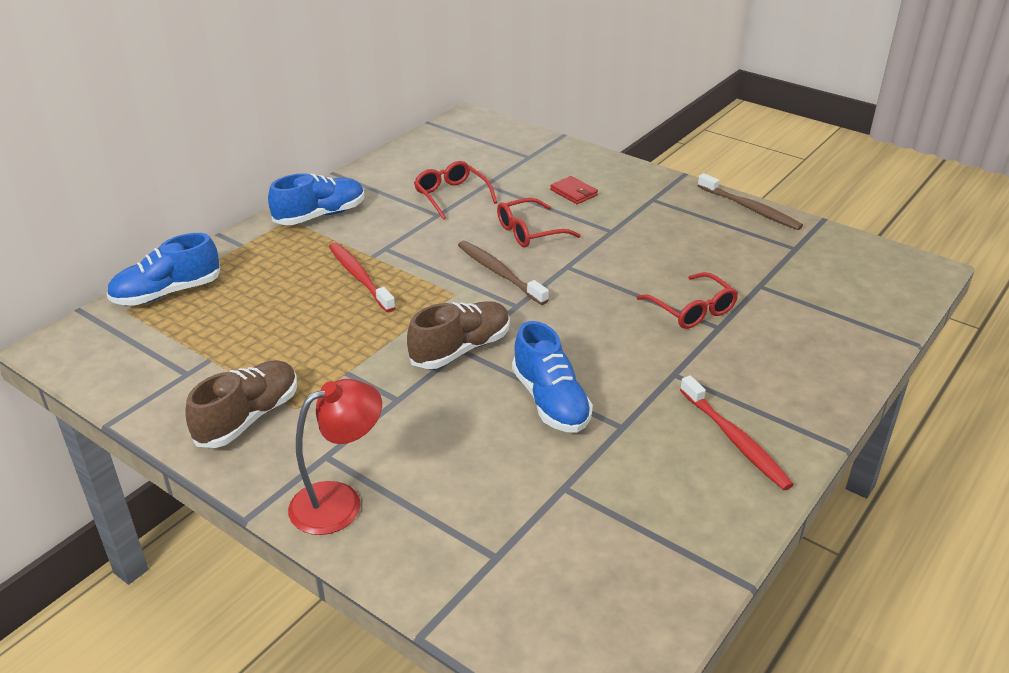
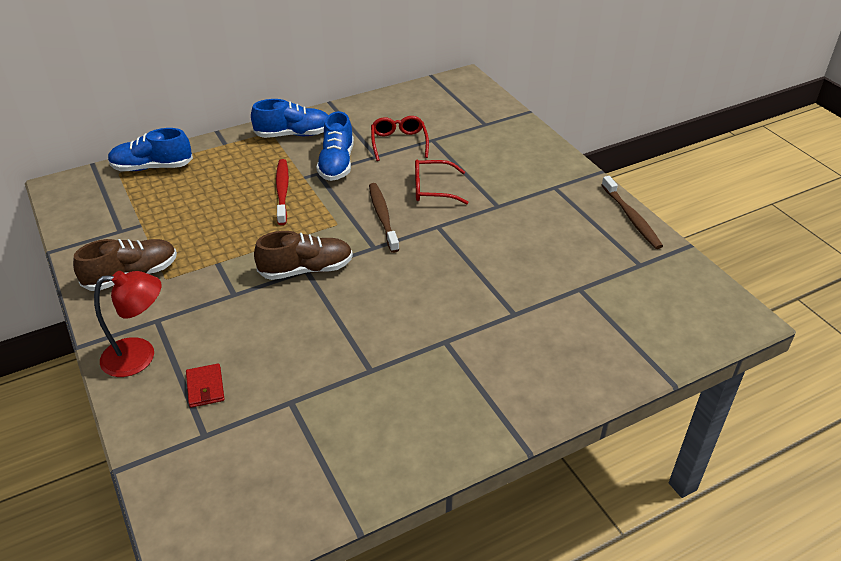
camera: 25 degrees right, 5 degrees up
blue shoe [512,321,593,433] -> blue shoe moved to [316,111,354,181]
red wallet [550,176,598,204] -> red wallet moved to [186,363,224,408]
red glasses [636,272,738,329] -> none
red toothbrush [680,375,794,490] -> none

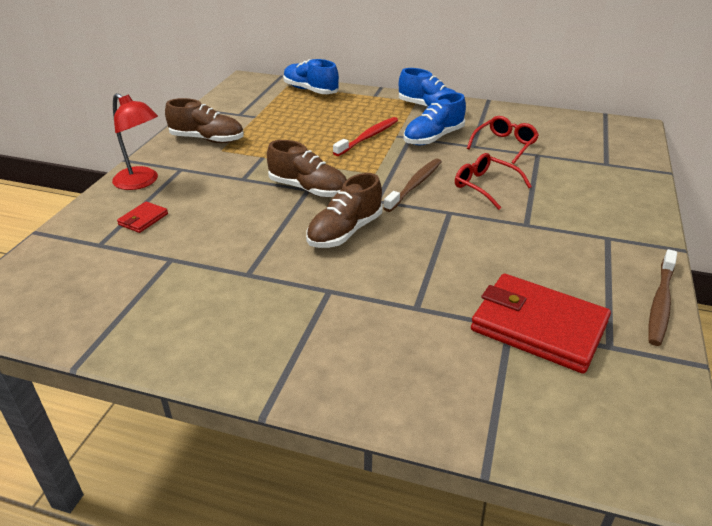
camera: 45 degrees right, 5 degrees down
none -> brown shoe [306,173,383,248]
none -> red wallet [471,273,611,374]

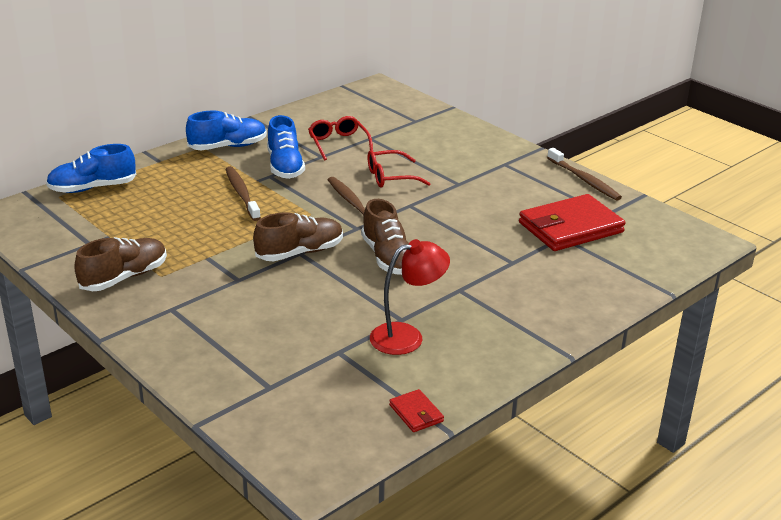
camera: 60 degrees left, 5 degrees down
red lamp [112,93,158,190] -> red lamp moved to [370,239,450,355]
red wallet [117,201,168,233] -> red wallet moved to [389,389,444,432]
red toothbrush [333,117,398,156] -> brown toothbrush [225,167,261,221]

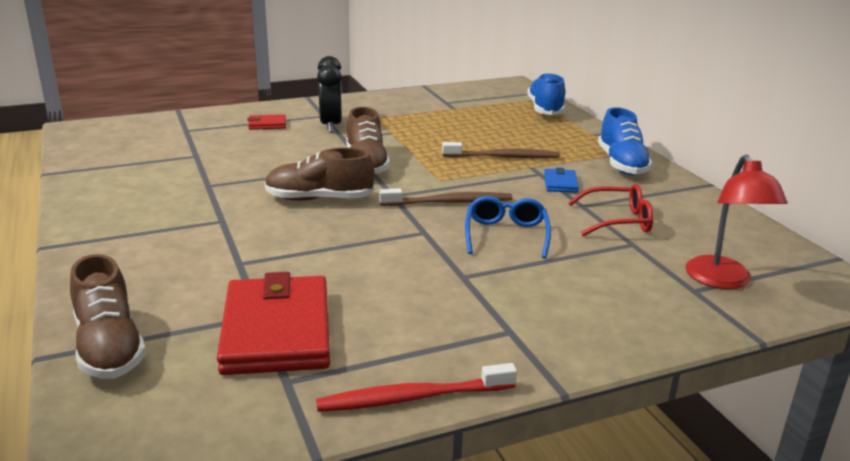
camera: 110 degrees right, 5 degrees down
brown shoe [74,237,167,291] -> brown shoe moved to [70,254,146,379]
blue shoe [267,115,305,179] -> blue wallet [544,168,579,193]
red glasses [368,150,431,188] -> blue glasses [465,196,551,259]
red lamp [370,239,450,355] -> red lamp moved to [685,154,787,289]
red wallet [389,389,444,432] -> red wallet moved to [247,114,286,130]
brown toothbrush [547,148,622,201] -> red toothbrush [316,363,517,412]
none -> black clock [317,56,342,133]

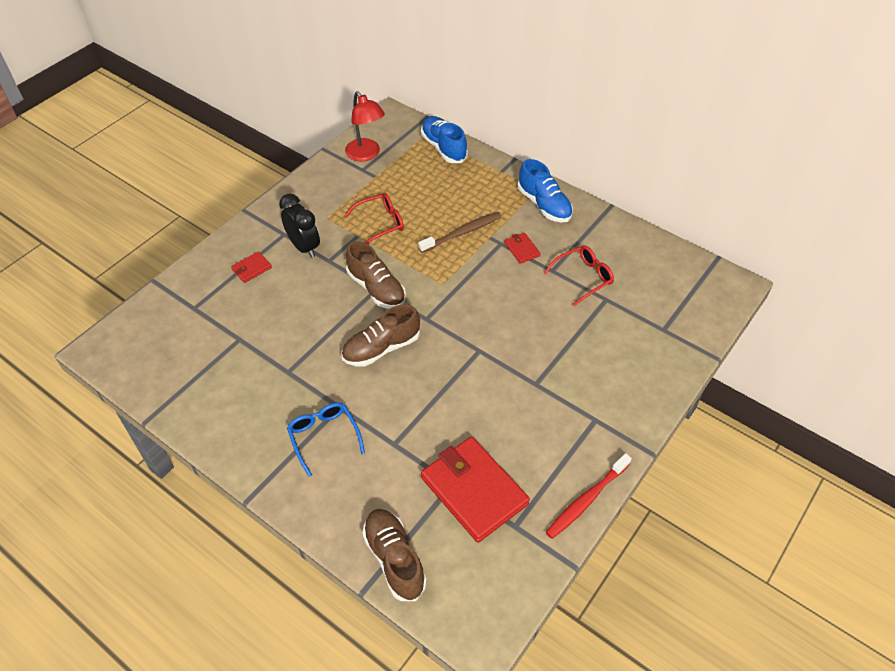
camera: 30 degrees left, 25 degrees up
brown shoe [70,254,146,379] -> brown shoe turned 150 degrees counterclockwise [362,509,427,601]
brown toothbrush [379,188,513,206] -> none
blue glasses [465,196,551,259] -> blue glasses moved to [287,402,365,477]
blue wallet [544,168,579,193] -> red wallet [504,233,541,264]
red lamp [685,154,787,289] -> red lamp moved to [345,91,385,162]
none -> red glasses [345,193,404,244]

